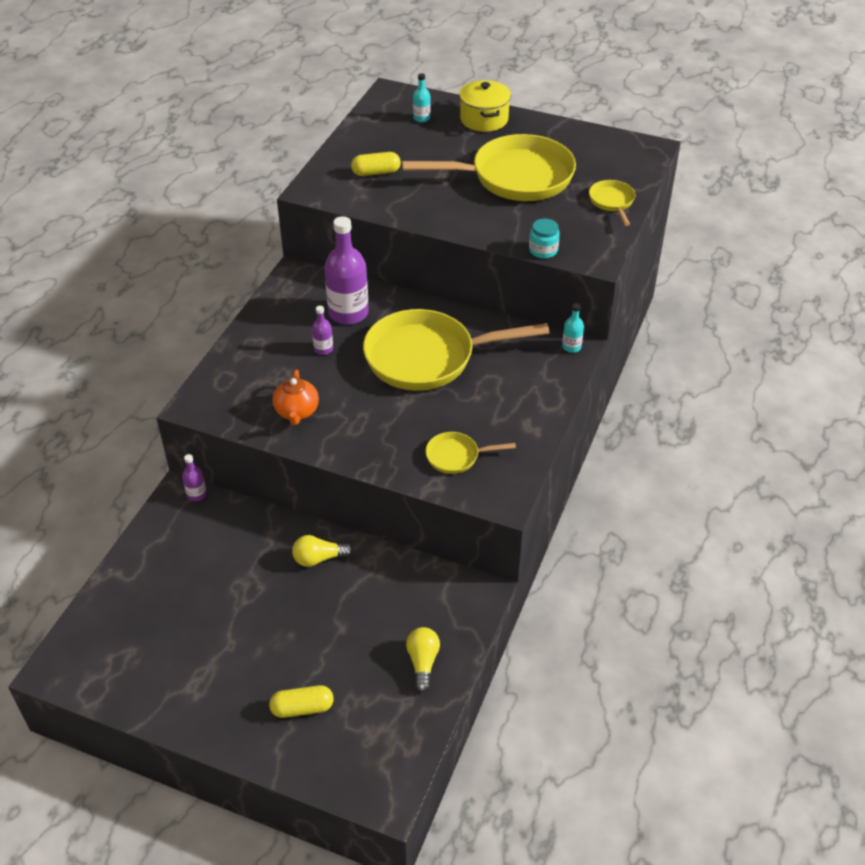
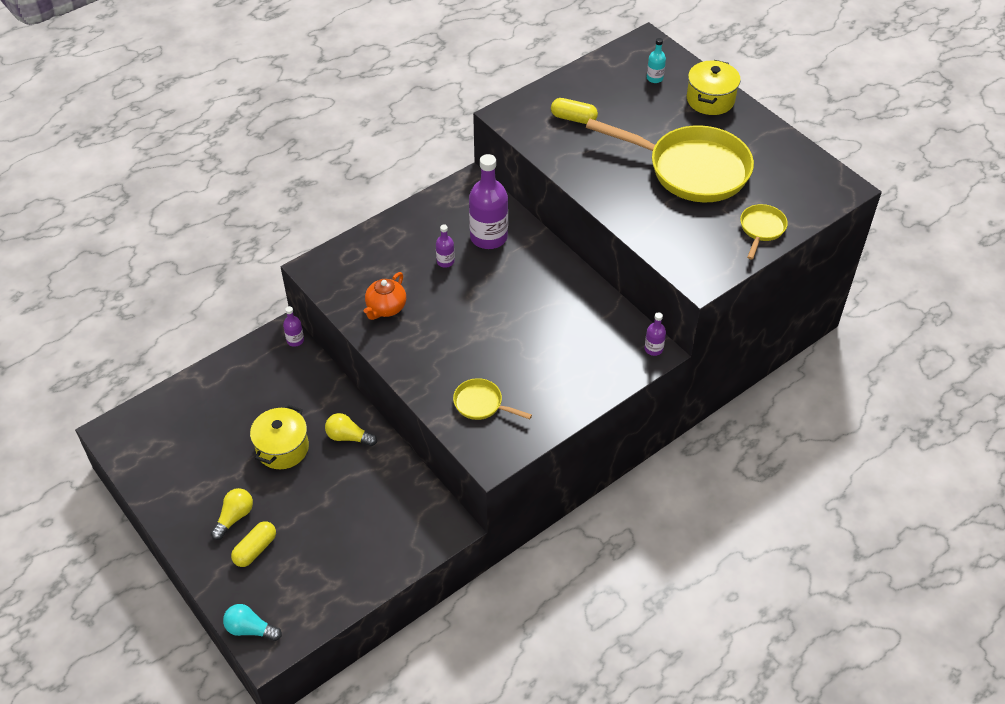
camera: 30 degrees right, 5 degrees up
yellow capsule [269,685,334,718] -> yellow capsule turned 75 degrees counterclockwise [231,521,276,567]
yellow pan [363,309,549,391] -> none
yellow light bulb [406,627,440,693] -> yellow light bulb moved to [211,488,253,540]
turquoise jar [529,218,560,258] -> none
turquoise bottle [562,303,584,353] -> purple bottle [644,312,666,356]
none -> turquoise light bulb [223,604,282,641]
none -> yellow pot [250,405,309,469]

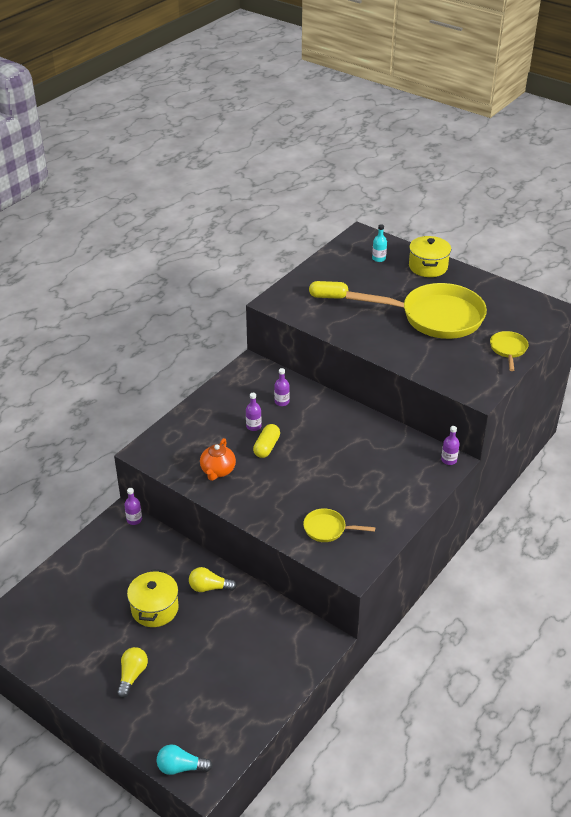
camera: 15 degrees left, 10 degrees down
yellow capsule [231,521,276,567] -> yellow capsule moved to [253,424,280,458]
purple bottle [469,154,508,249] -> purple bottle [274,368,290,406], size x0.47

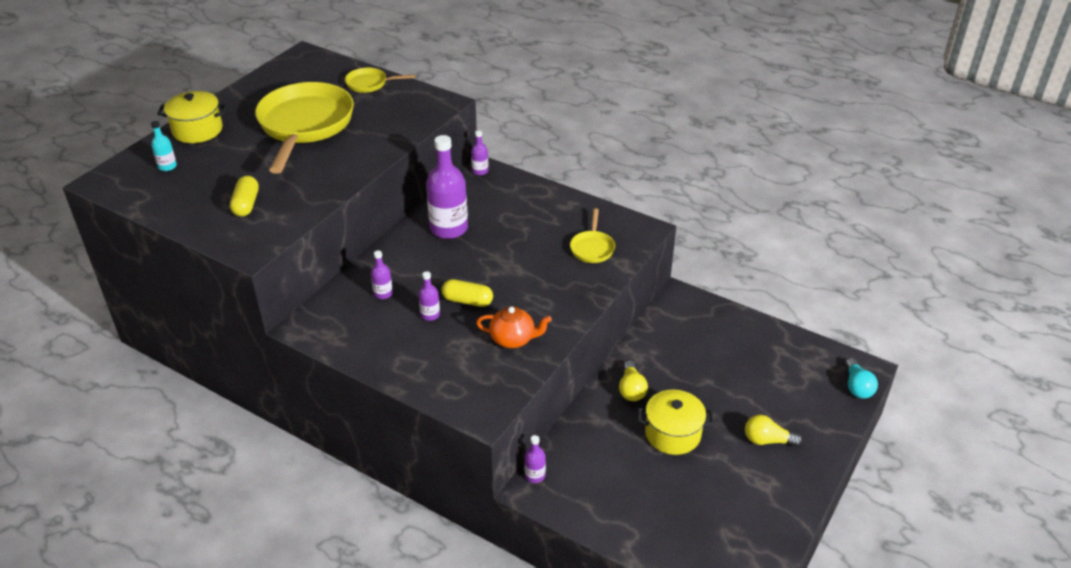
camera: 95 degrees left, 0 degrees up
none -> purple bottle [426,135,468,239]

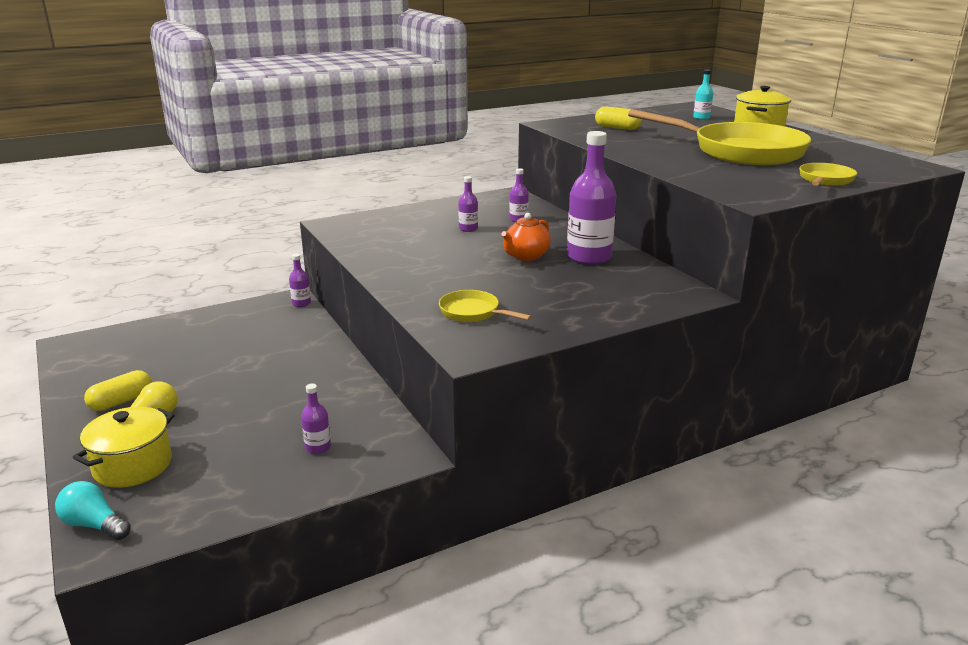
camera: 120 degrees right, 15 degrees down
yellow capsule [442,279,493,307] -> yellow capsule moved to [84,370,152,411]
purple bottle [471,130,489,175] -> purple bottle moved to [301,383,331,454]
orange teapot [476,306,552,348] -> orange teapot moved to [501,213,551,261]
yellow light bulb [619,360,648,401] -> none
yellow pot [637,390,714,455] -> yellow pot moved to [73,407,175,488]

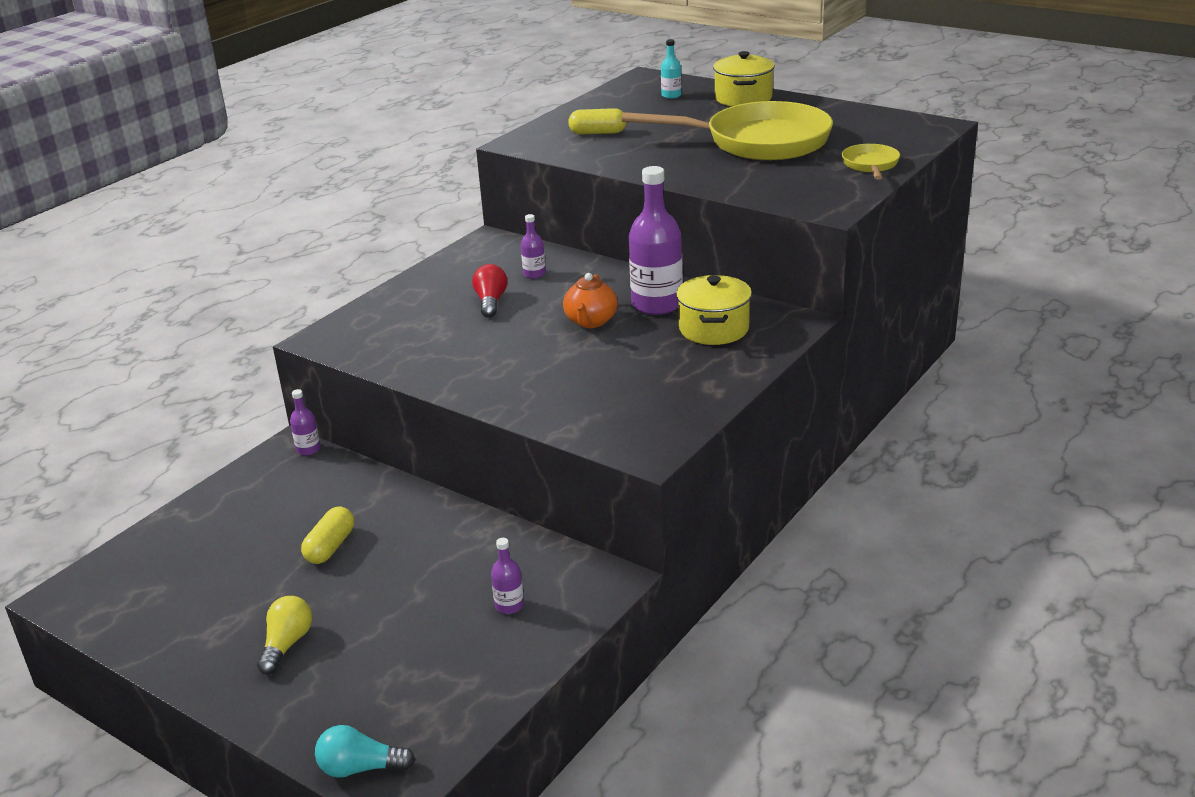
camera: 25 degrees left, 5 degrees up
yellow pot [73,407,175,488] -> yellow pot moved to [676,275,752,345]
yellow capsule [84,370,152,411] -> yellow capsule moved to [301,506,354,564]
yellow pan [439,290,532,322] -> none
purple bottle [459,176,478,232] -> red light bulb [472,264,507,318]

